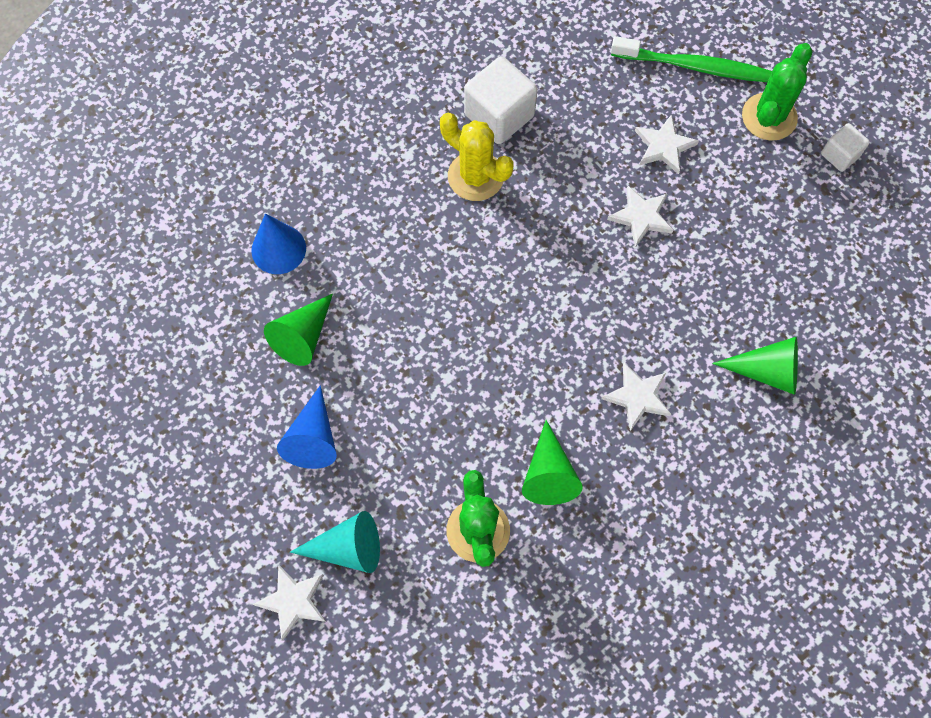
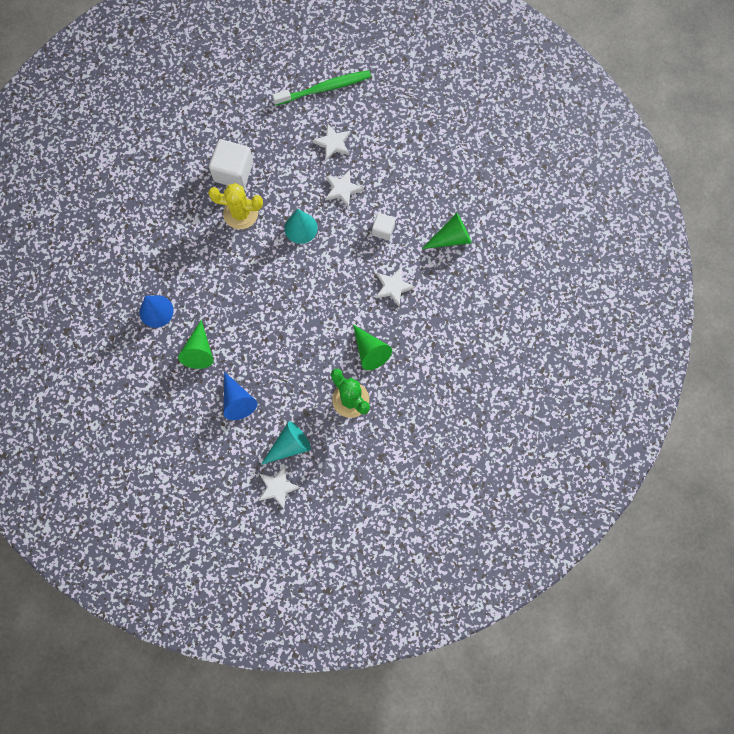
camera: 30 degrees left, 5 degrees up
green cactus [742,43,812,141] -> none
white cube [821,123,870,172] -> white cube moved to [372,213,395,240]
none -> turquoise cone [284,209,318,244]

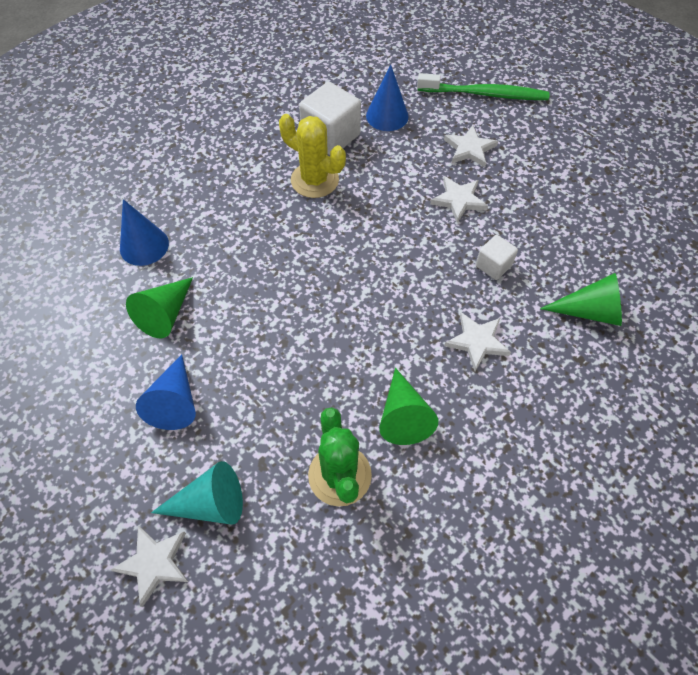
camera: 25 degrees right, 15 degrees down
turquoise cone [284,209,318,244] -> none
none -> blue cone [366,64,408,131]

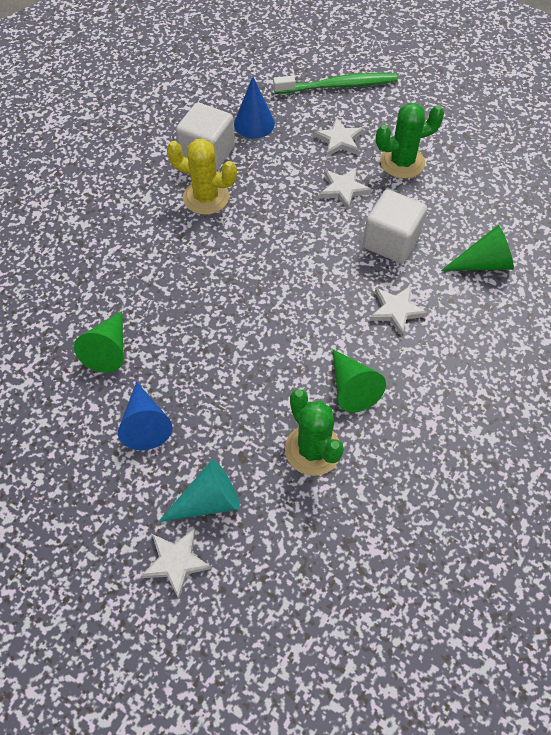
camera: 15 degrees left, 0 degrees up
blue cone [120,199,169,266] -> none
white cube [476,235,518,280] -> white cube [363,189,427,263], size x1.80
none -> green cactus [376,103,444,179]

